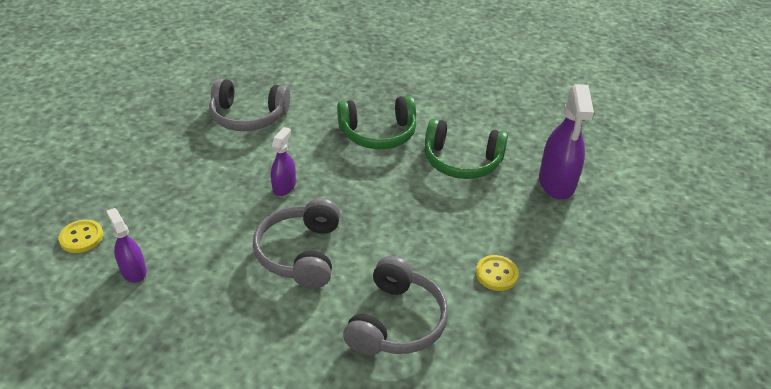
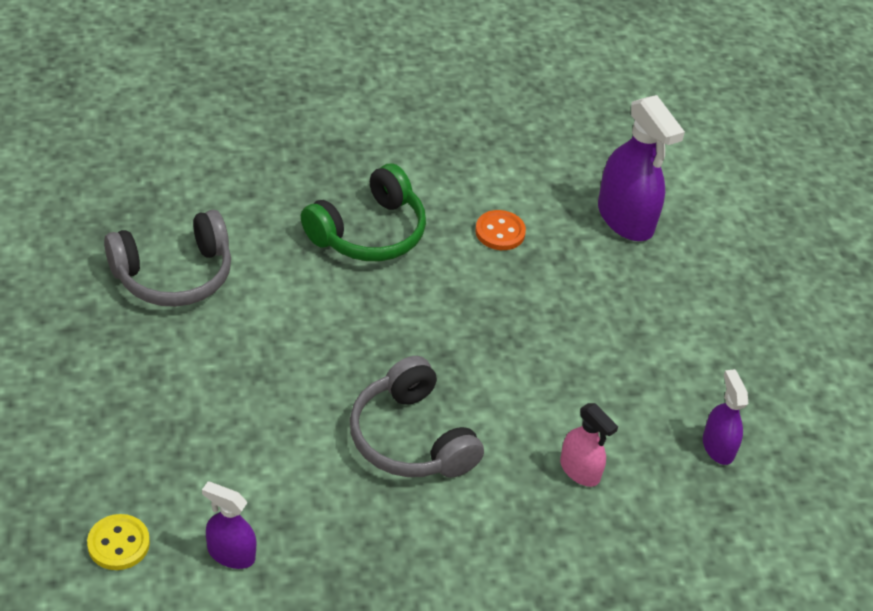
camera: 35 degrees left, 5 degrees up
purple spray bottle [271,127,296,196] -> purple spray bottle moved to [703,369,748,465]
grey headphones [343,256,449,355] -> pink spray bottle [560,403,618,487]
green headphones [425,119,508,179] -> orange button [475,210,526,250]
yellow button [476,255,519,291] -> none

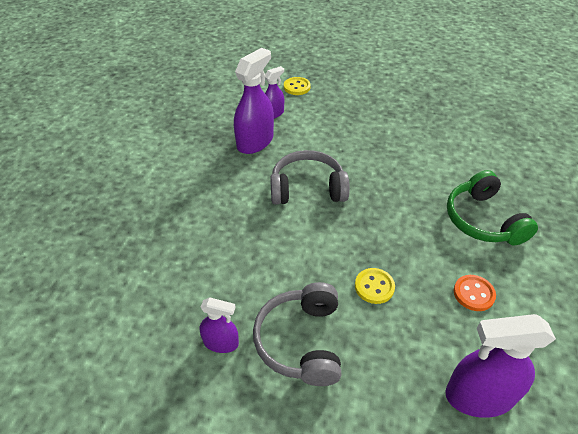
camera: 120 degrees right, 0 degrees up
grey headphones [104,210,231,307] -> grey headphones moved to [253,282,341,386]
pink spray bottle [560,403,618,487] -> none
none -> purple spray bottle [234,48,274,154]
none -> yellow button [355,268,395,304]

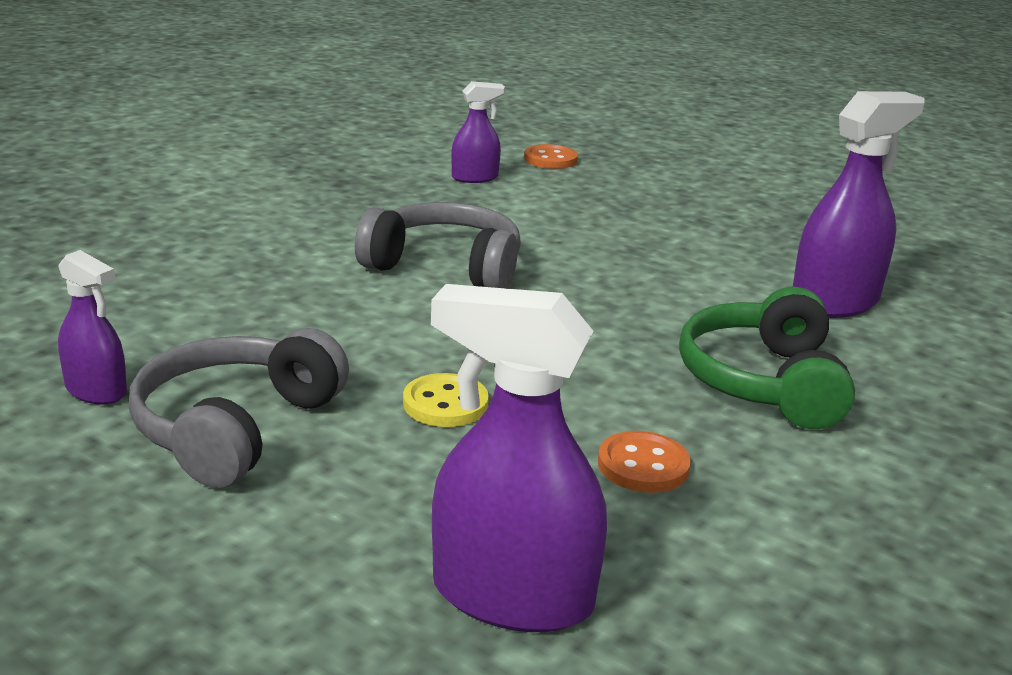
camera: 20 degrees right, 20 degrees down
purple spray bottle [234,48,274,154] -> purple spray bottle moved to [793,91,925,318]
yellow button [284,77,311,95] -> orange button [524,144,578,169]

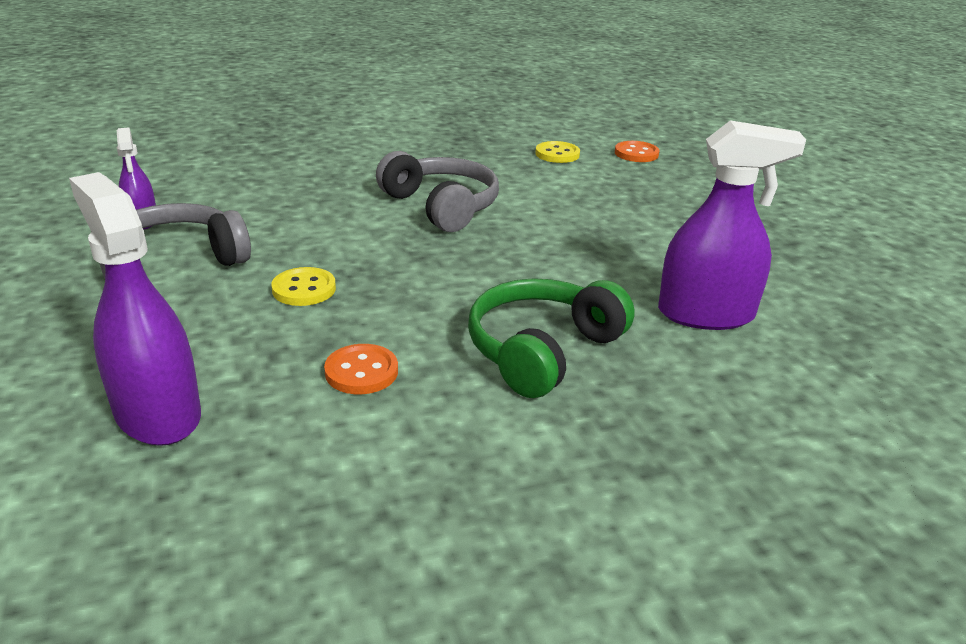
camera: 35 degrees right, 5 degrees up
purple spray bottle [451,81,505,183] -> yellow button [535,141,580,163]

